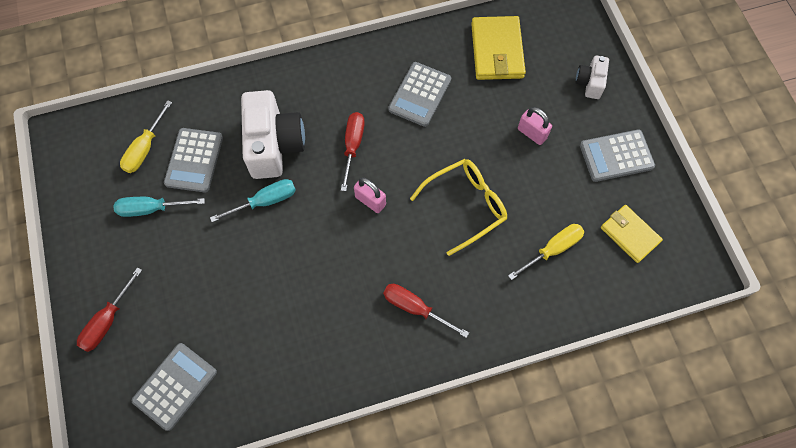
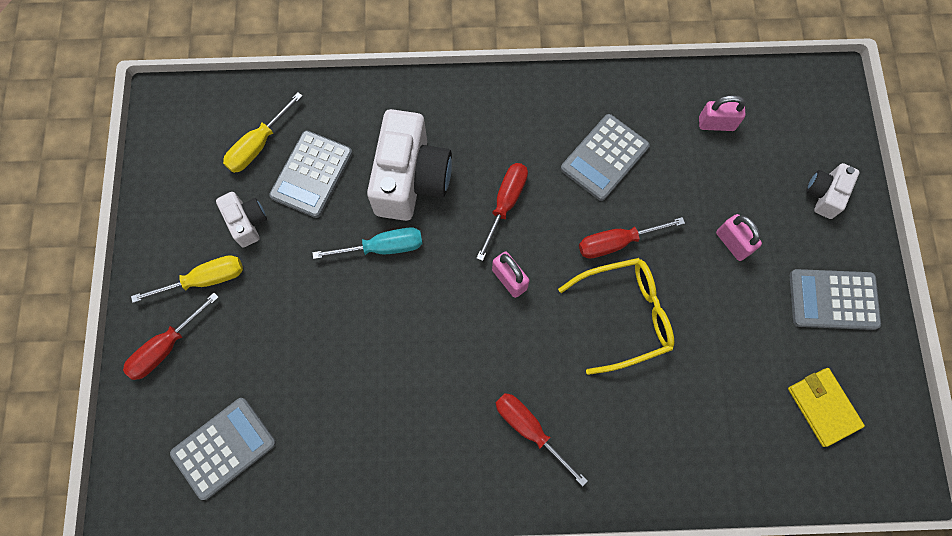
camera: 15 degrees right, 5 degrees up
turquoise screwdriver [113,197,205,217] -> white camera [216,192,267,247]
yellow wallet [471,16,526,80] -> pink padlock [699,95,746,131]
yellow screwdriver [508,224,584,280] -> yellow screwdriver moved to [131,255,243,303]
none -> red screwdriver [579,217,685,259]

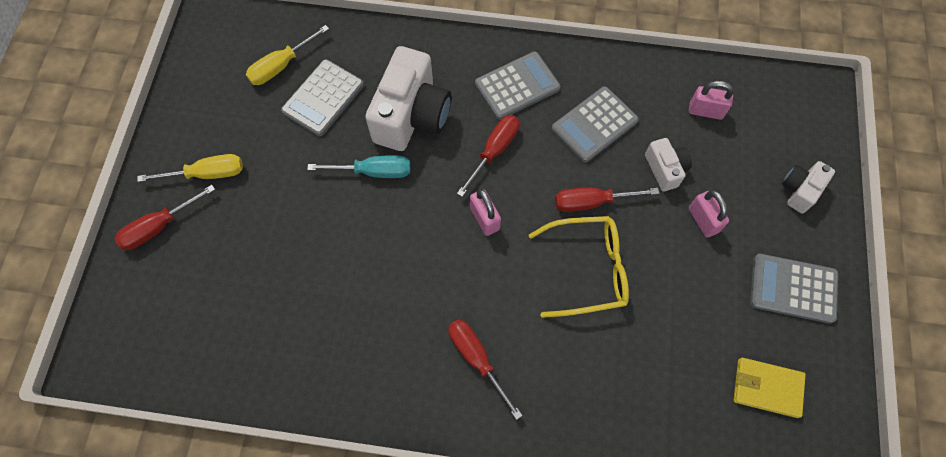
camera: 10 degrees right, 5 degrees down
grey calculator [170,398,276,500] -> grey calculator moved to [475,52,560,120]
white camera [216,192,267,247] -> white camera moved to [645,138,692,192]
yellow wallet [788,368,865,447] -> yellow wallet turned 60 degrees counterclockwise [733,358,806,418]

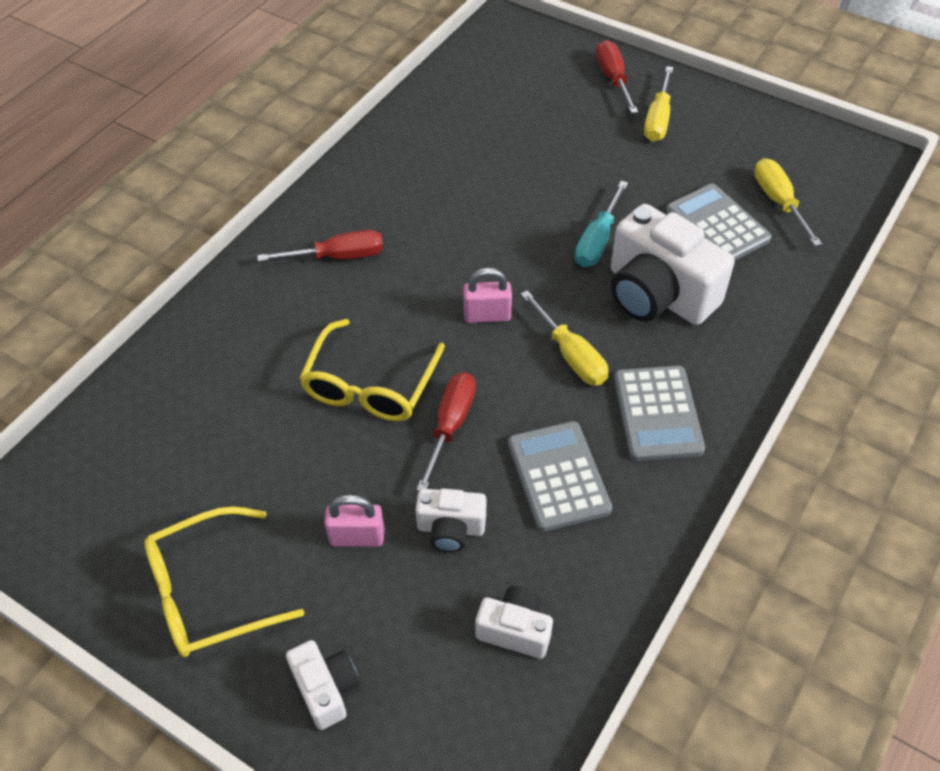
camera: 115 degrees right, 15 degrees down
red screwdriver [457,115,519,197] -> yellow screwdriver [521,290,609,385]
pink padlock [689,81,734,120] -> white camera [475,586,553,659]
yellow wallet [733,358,806,418] -> none
grey calculator [750,254,838,324] -> yellow glasses [145,506,304,657]

